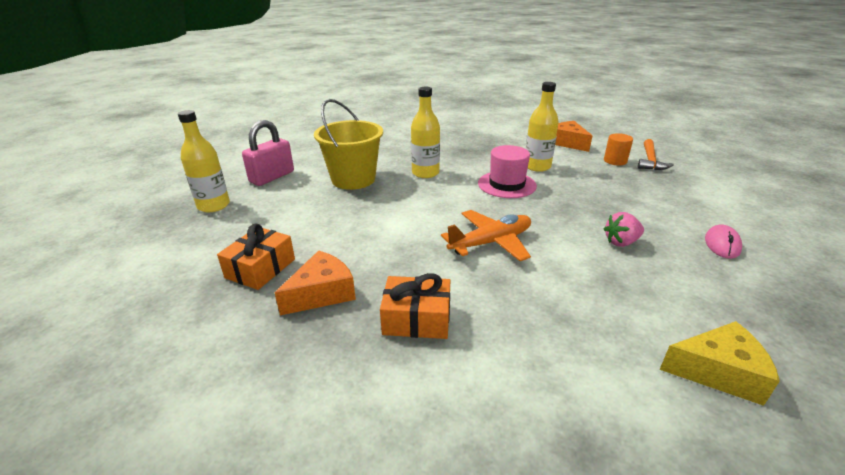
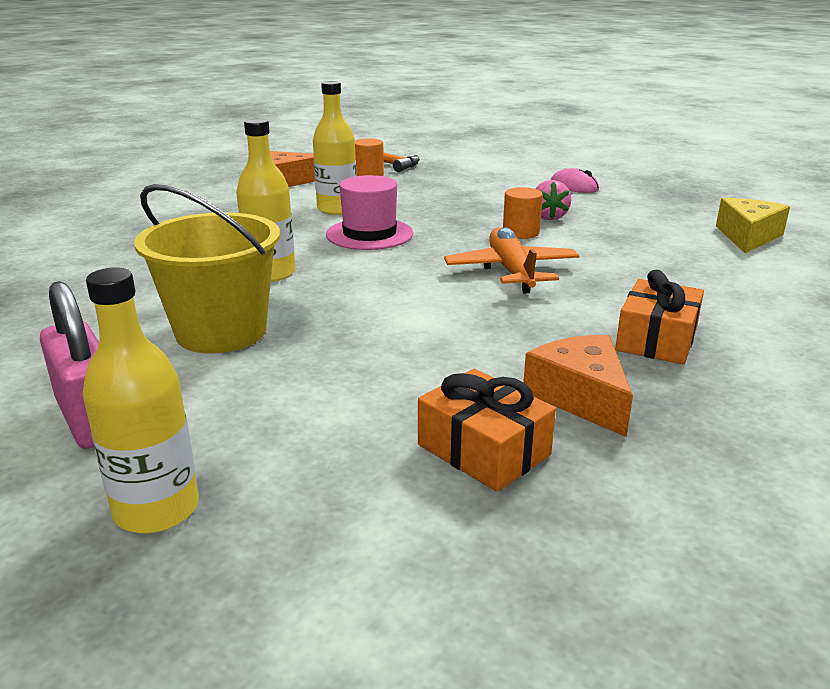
camera: 70 degrees left, 5 degrees down
none -> orange cylinder [503,187,543,239]

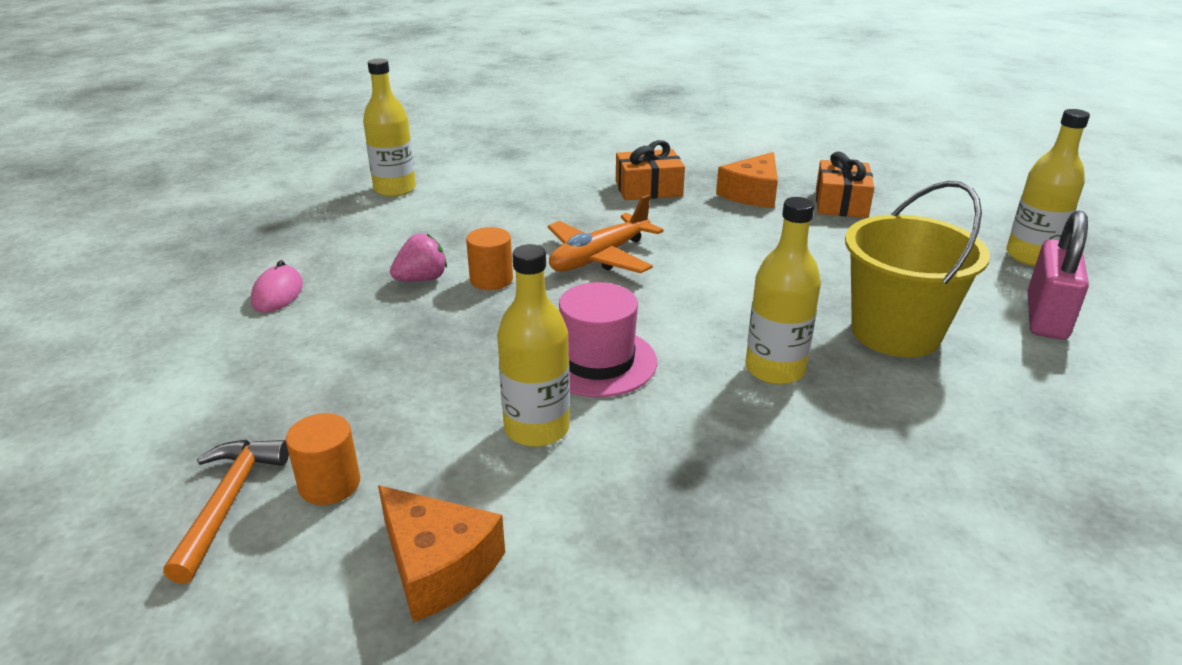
camera: 125 degrees left, 5 degrees up
yellow cheese [716,198,790,253] -> yellow bottle [363,58,416,197]

